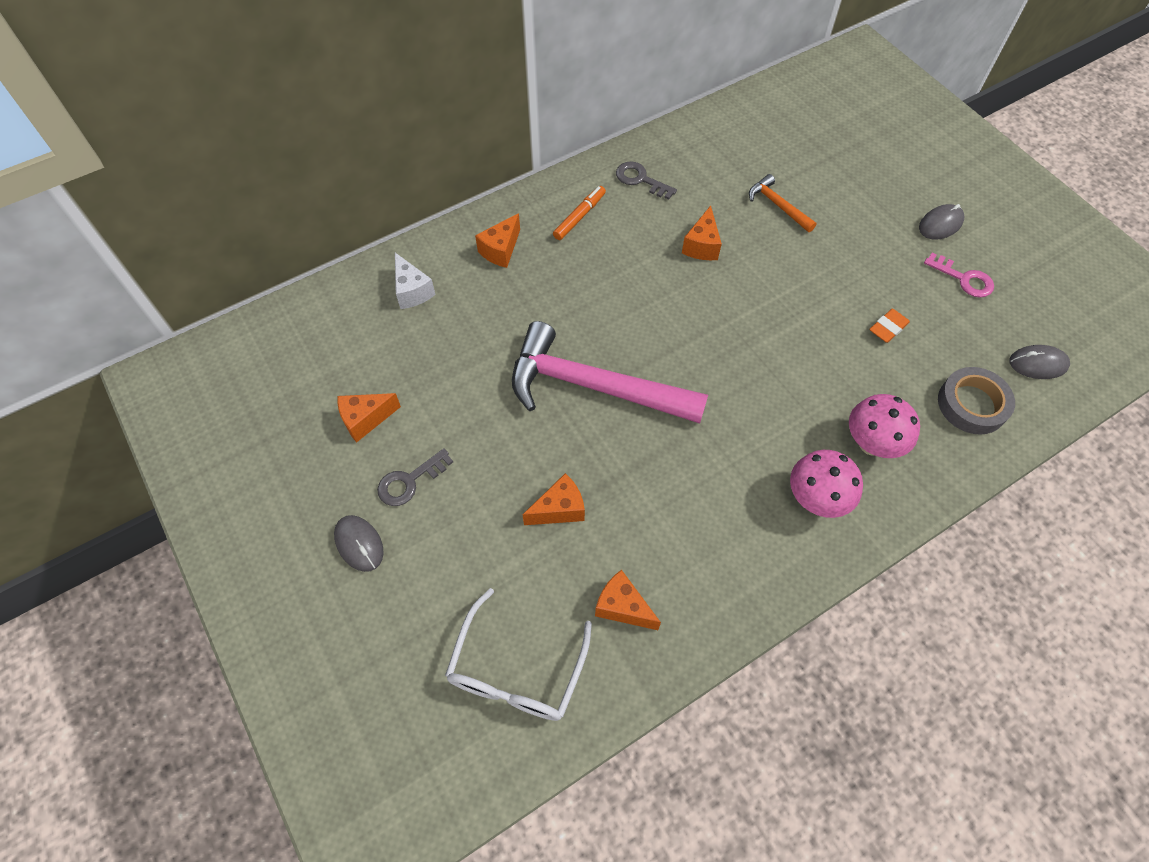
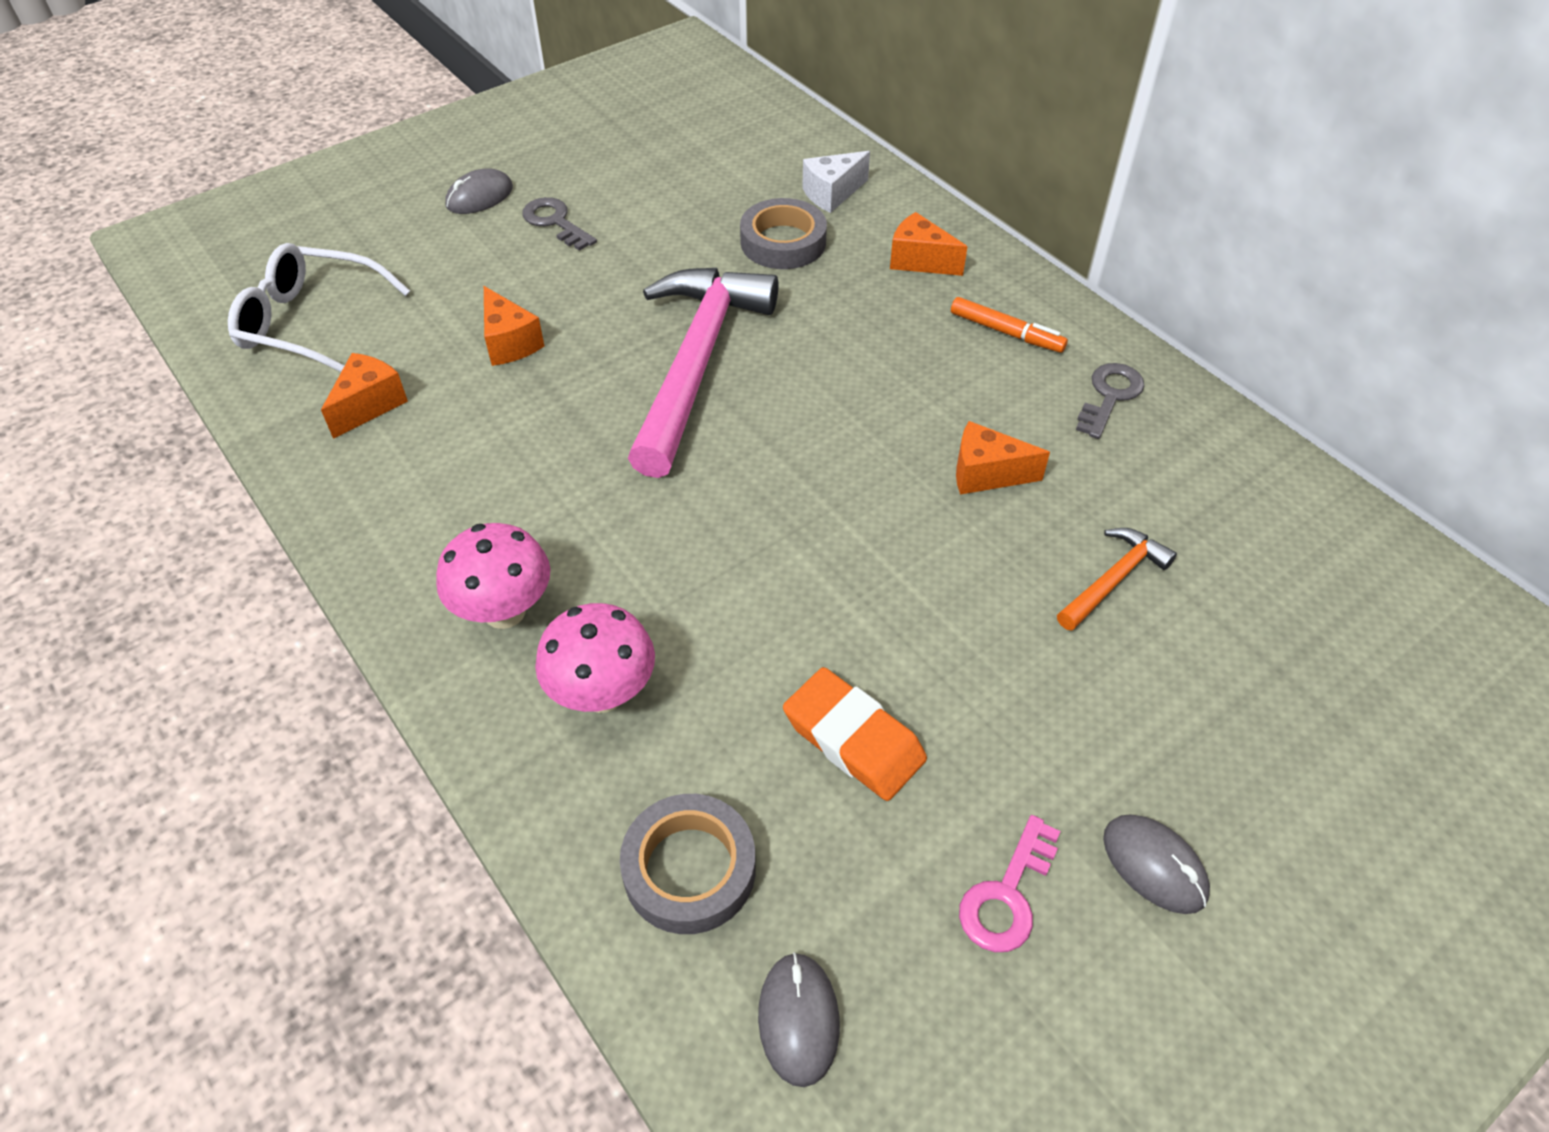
camera: 85 degrees right, 10 degrees down
orange cheese [337,393,401,442] -> none
orange eraser [869,309,910,343] -> orange eraser [783,667,927,801], size x1.63
none -> grey tape [740,198,827,269]

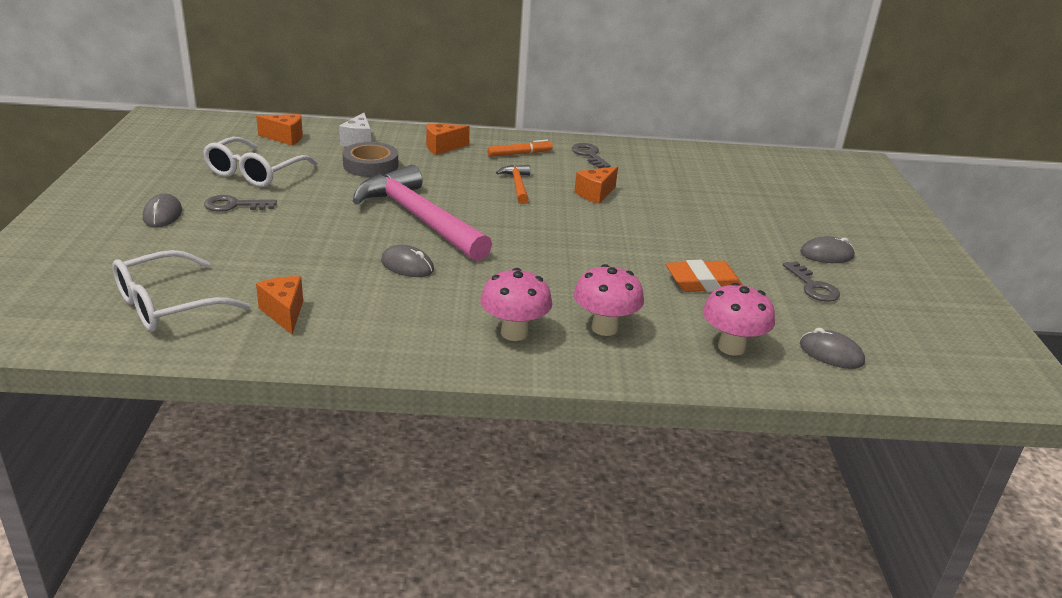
camera: 55 degrees left, 20 degrees down
orange cheese [484,286,544,366] -> orange cheese moved to [256,114,303,146]
grey tape [620,794,756,934] -> pink mushroom [703,283,775,356]
pink key [959,815,1061,952] -> grey key [783,261,840,302]
orange hammer [1057,528,1177,631] -> orange hammer moved to [496,165,530,204]
none -> white glasses [203,137,317,187]
none -> grey mouse [381,245,434,277]

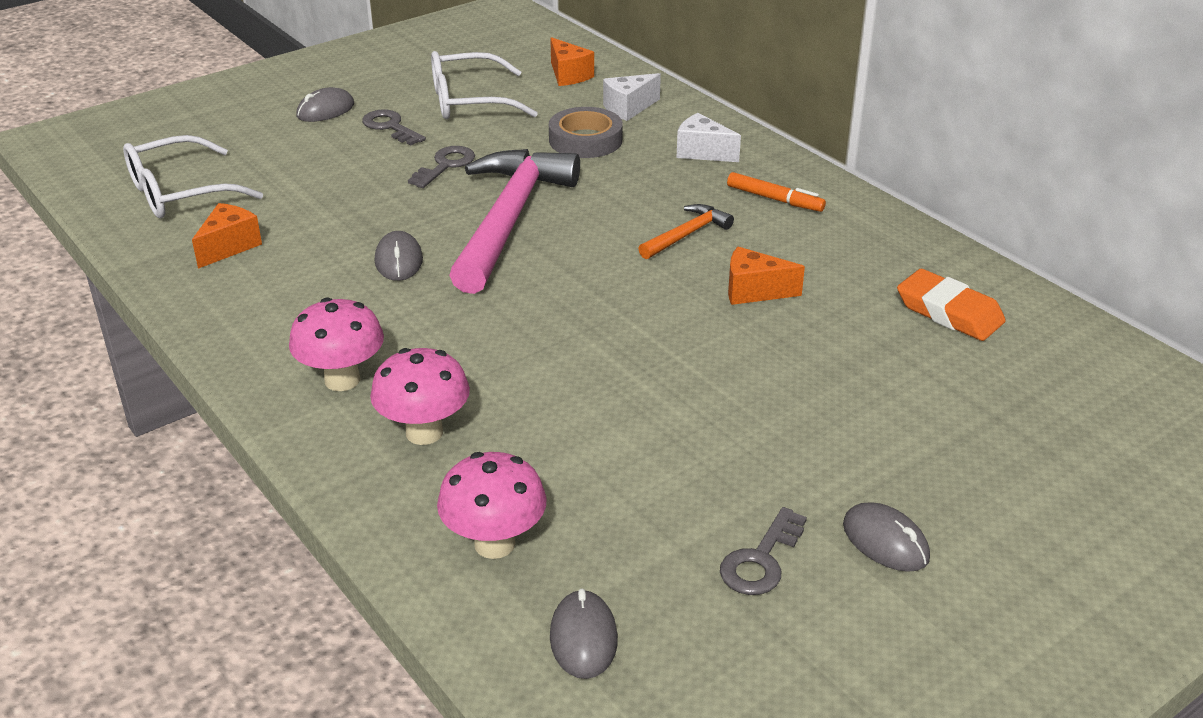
camera: 55 degrees right, 5 degrees up
white glasses [112,250,251,332] -> white glasses turned 45 degrees counterclockwise [123,135,263,218]
orange cheese [426,123,470,155] -> white cheese [677,113,741,162]
grey key [572,143,611,168] -> grey key moved to [408,146,475,188]
orange eraser [666,260,743,292] -> orange eraser moved to [897,269,1006,341]

